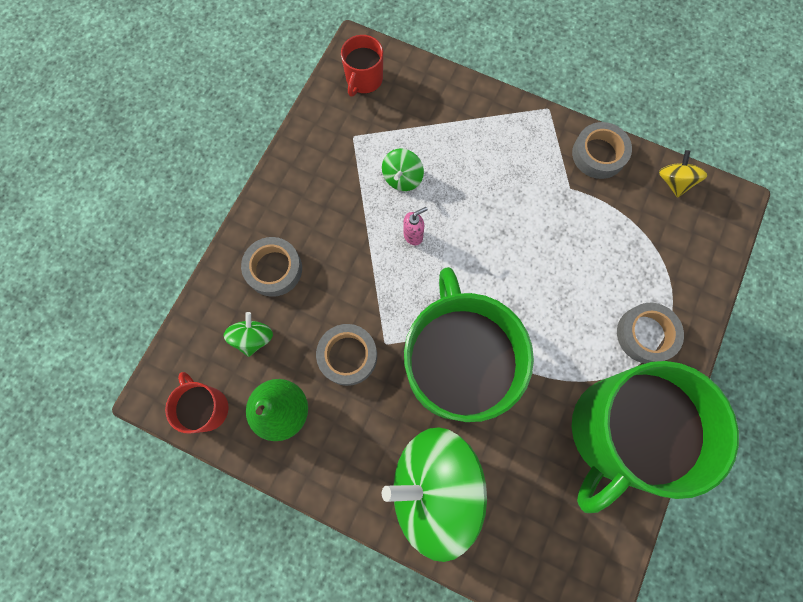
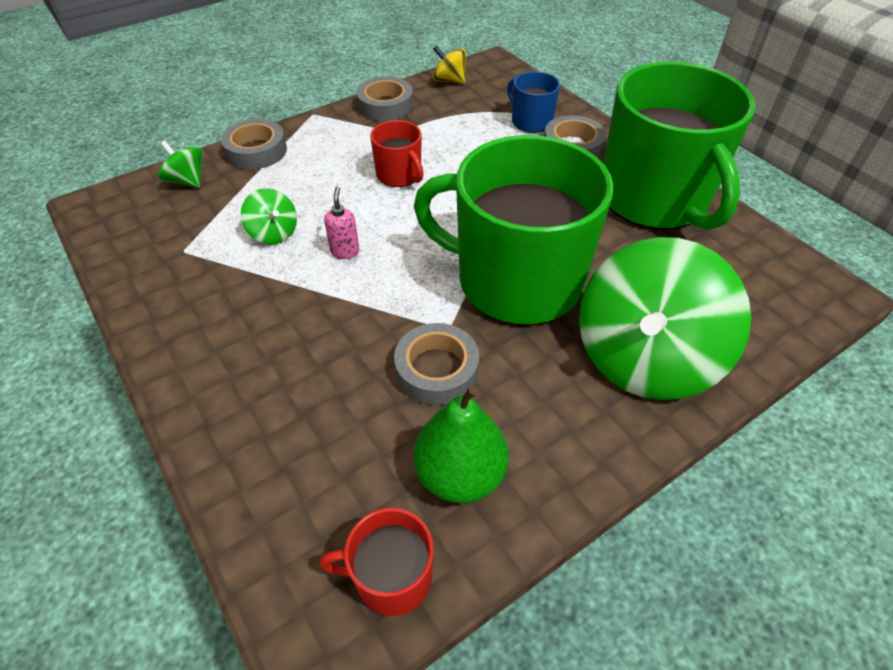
camera: 60 degrees left, 25 degrees down
green spinning top [224,312,273,357] -> green spinning top moved to [158,141,203,188]
grey tape [241,237,302,297] -> grey tape moved to [221,119,287,169]
red mug [341,35,383,97] -> red mug moved to [370,120,424,187]
none -> blue mug [507,71,560,133]

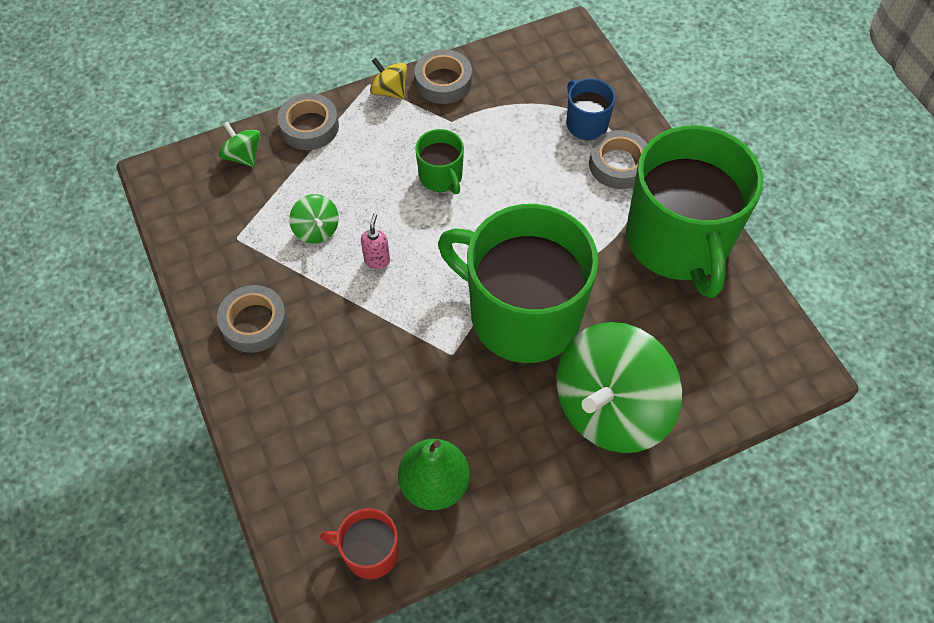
camera: 10 degrees right, 10 degrees up
red mug [370,120,424,187] -> green mug [415,129,464,194]
grey tape [394,323,479,405] -> grey tape moved to [217,285,288,353]
yellow spinning top [433,45,466,84] -> yellow spinning top moved to [370,58,407,99]

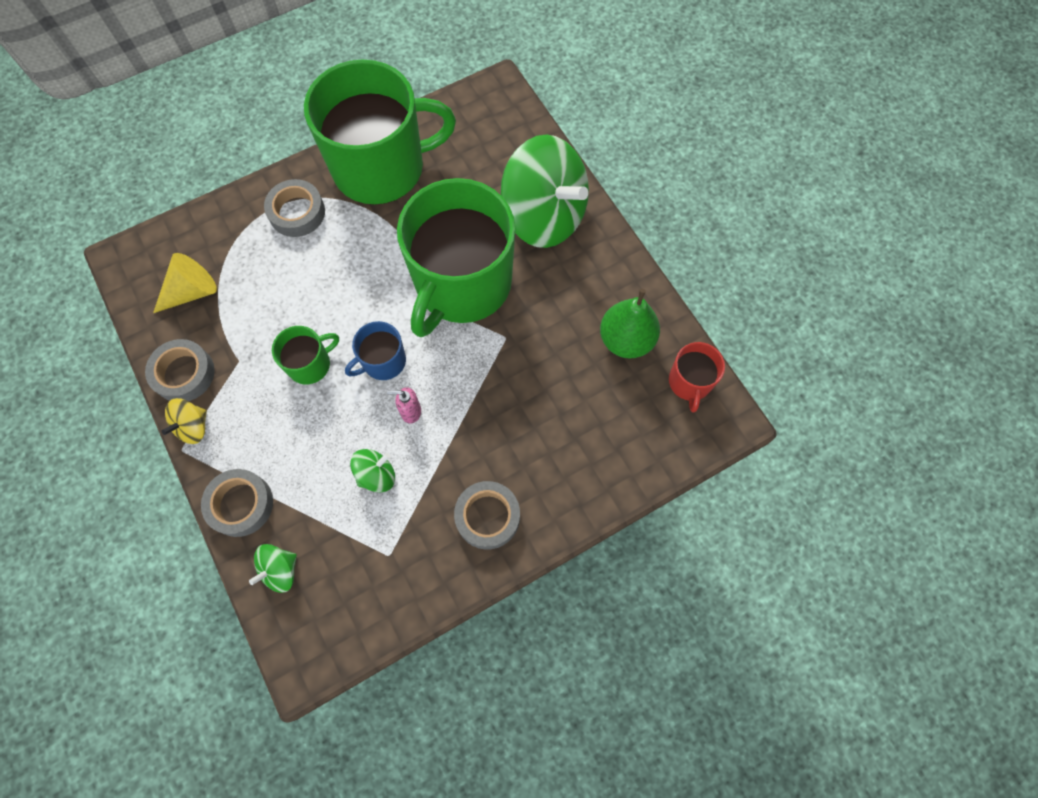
camera: 95 degrees left, 10 degrees up
blue mug [567,78,616,140] -> blue mug moved to [345,321,406,380]
none -> yellow cone [153,253,217,313]

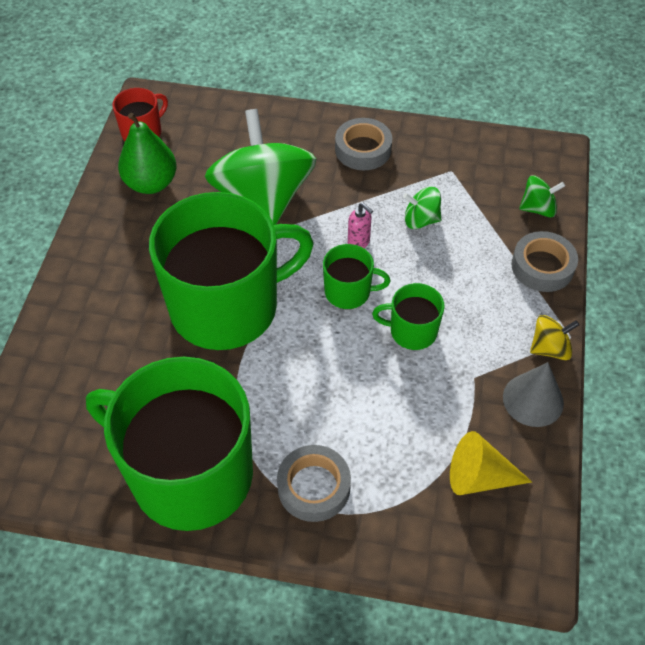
camera: 140 degrees left, 15 degrees down
grey tape [145,339,215,401] -> grey cone [503,362,564,427]
blue mug [345,321,406,380] -> green mug [323,244,390,309]
green spinning top [501,134,589,248] -> green spinning top moved to [205,109,316,225]

